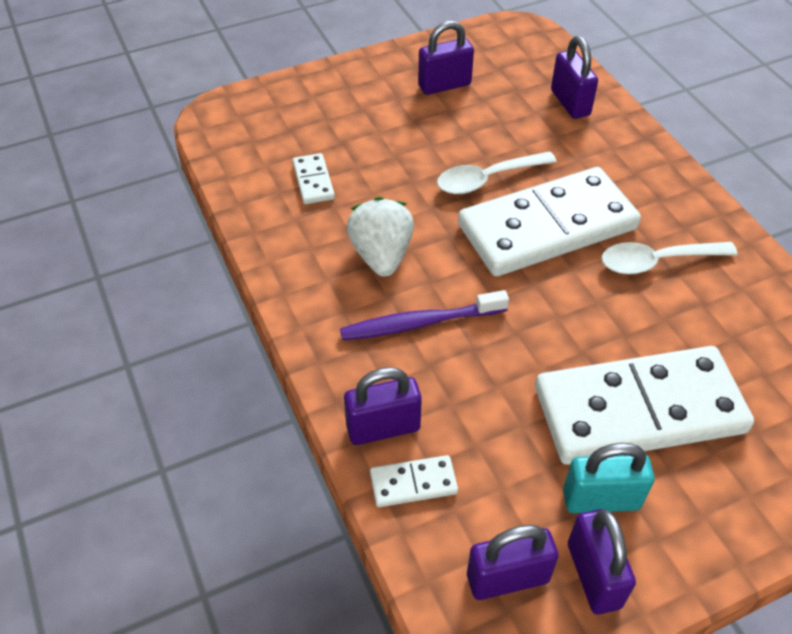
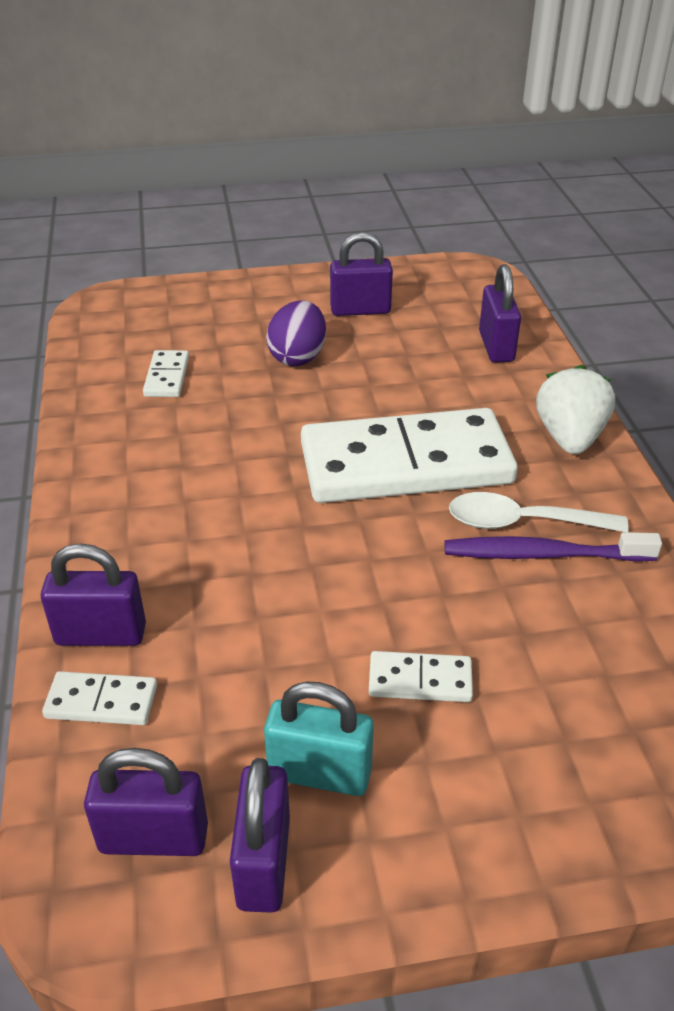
camera: 15 degrees right, 10 degrees down
purple toothbrush [340,290,509,340] -> purple toothbrush moved to [445,532,662,562]
white strawberry [346,197,414,277] -> white strawberry moved to [536,365,615,454]
white spoon [437,151,557,194] -> none
white domino [535,346,754,465] -> white domino [369,651,473,702], size x0.40
none -> purple egg [266,300,326,366]

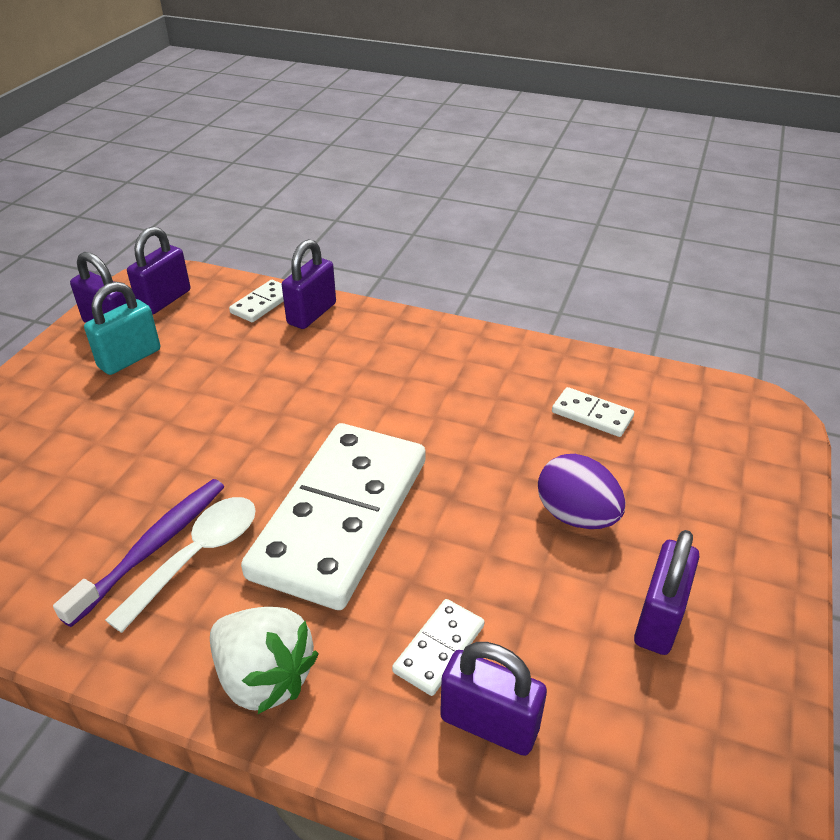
camera: 120 degrees right, 0 degrees up
white domino [369,651,473,702] -> white domino moved to [392,599,485,696]

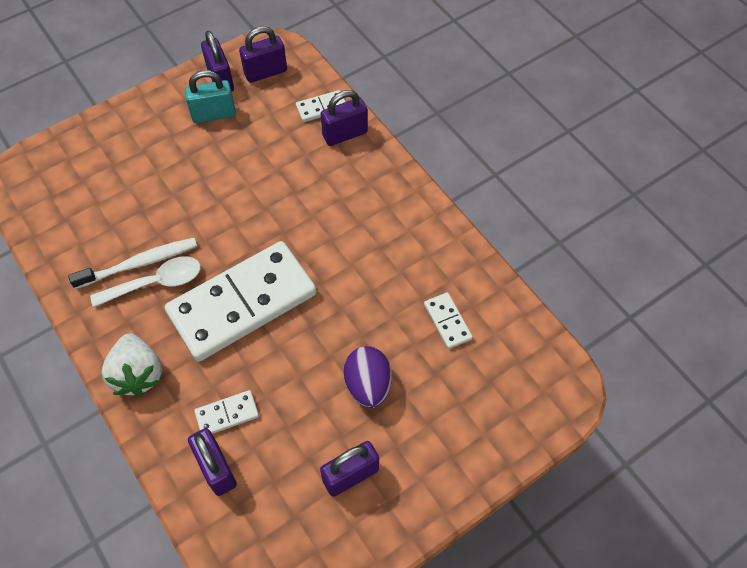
camera: 35 degrees right, 20 degrees up
purple toothbrush [53,479,224,627] -> white toothbrush [68,238,197,289]

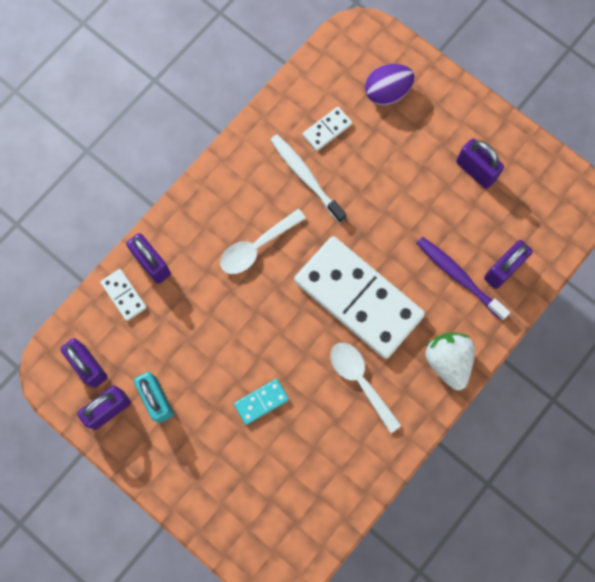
camera: 105 degrees left, 15 degrees up
white toothbrush [68,238,197,289] -> white toothbrush moved to [270,134,347,223]
white strawberry [102,334,162,396] -> white strawberry turned 75 degrees counterclockwise [425,333,475,390]
white domino [194,390,259,434] -> purple toothbrush [417,237,510,321]
purple egg [344,346,392,408] -> purple egg moved to [365,64,414,106]
none -> white spoon [220,209,306,274]
none -> turquoise domino [234,379,289,425]

